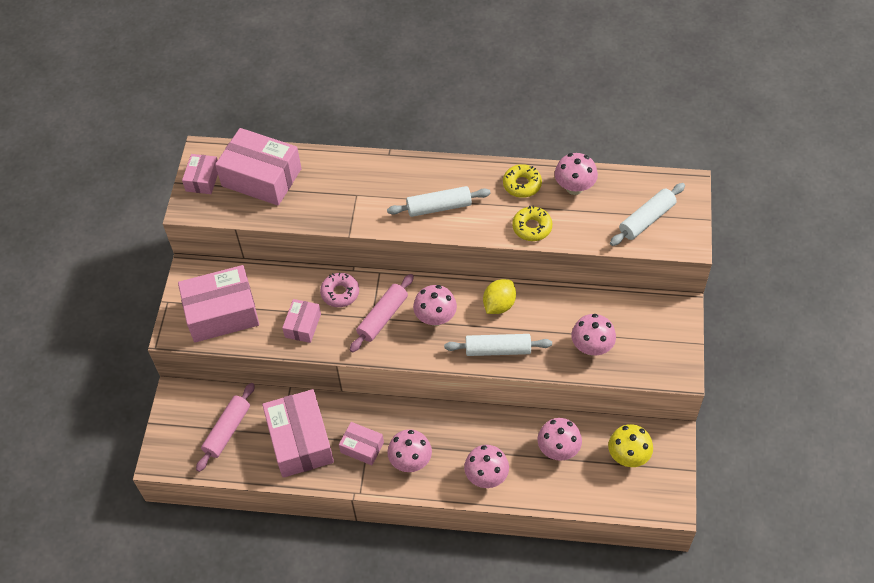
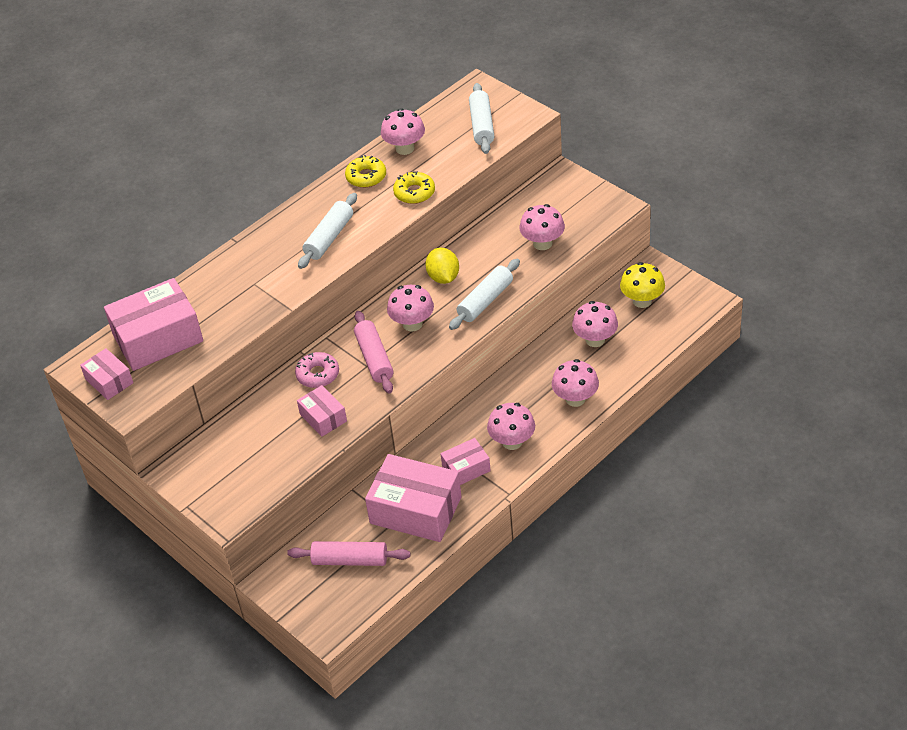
camera: 50 degrees left, 10 degrees down
pink box [178,265,259,342] -> none
pink rolling pin [196,383,255,472] -> pink rolling pin turned 60 degrees counterclockwise [287,541,410,566]

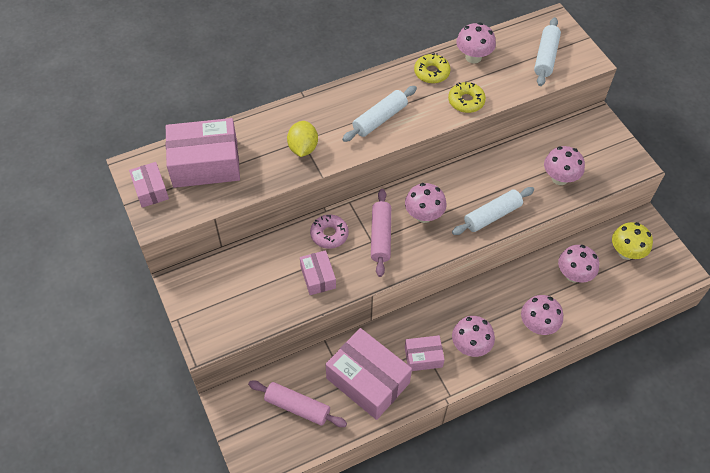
camera: 15 degrees right, 10 degrees up
yellow lemon [425,248,459,284] -> yellow lemon moved to [287,121,318,157]

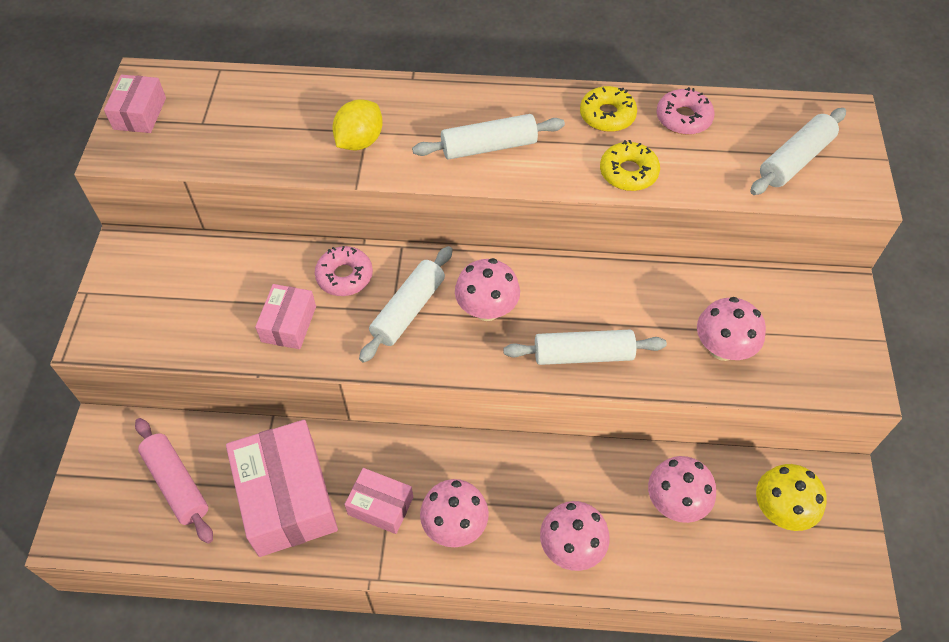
camera: 30 degrees right, 0 degrees up
pink box [166,118,240,188] -> none
pink rolling pin [371,189,391,277] -> white rolling pin [359,246,453,363]
pink mushroom [456,22,496,63] -> pink donut [657,87,715,135]

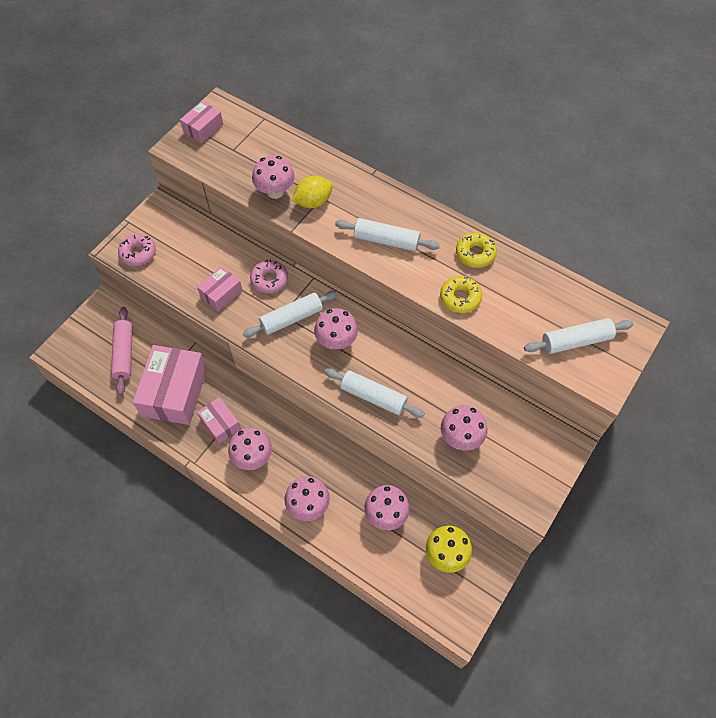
camera: 30 degrees right, 5 degrees up
pink donut [657,87,715,135] -> pink donut moved to [118,234,156,266]
none -> pink mushroom [252,156,295,199]

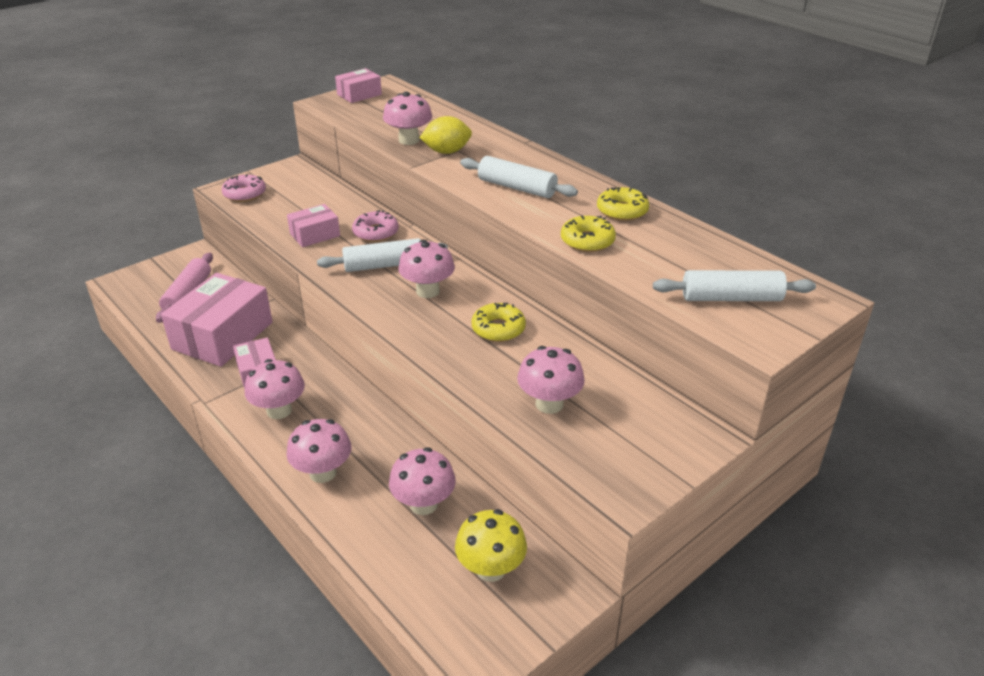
camera: 15 degrees right, 25 degrees down
white rolling pin [324,368,425,418] -> none
none -> yellow donut [472,303,526,342]

